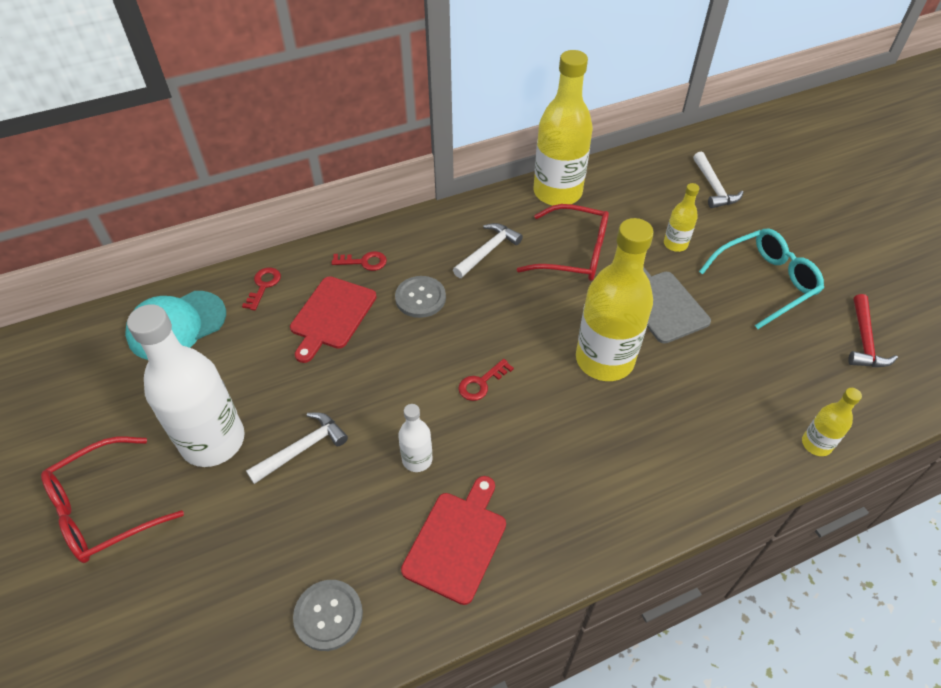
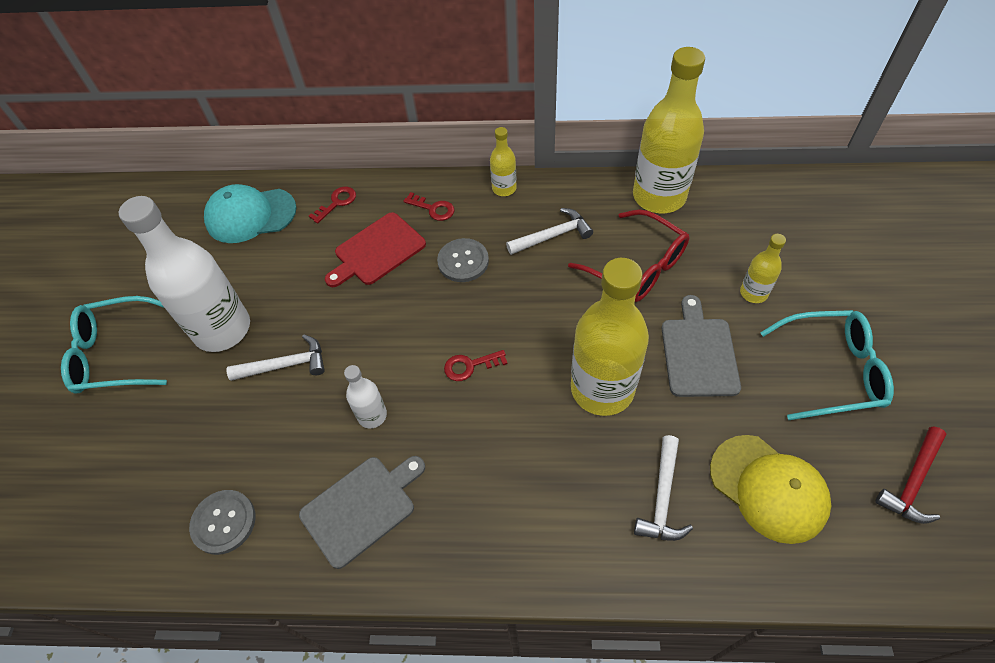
camera: 30 degrees right, 5 degrees up
red glasses [41,437,184,563] -> turquoise glasses [61,296,167,394]
red cutting board [401,476,506,605] -> grey cutting board [299,456,425,569]
white hammer [693,152,744,208] -> white hammer moved to [634,435,693,541]
yellow bottle [802,388,862,456] -> yellow bottle moved to [490,127,517,196]
none -> yellow cap [710,435,831,544]

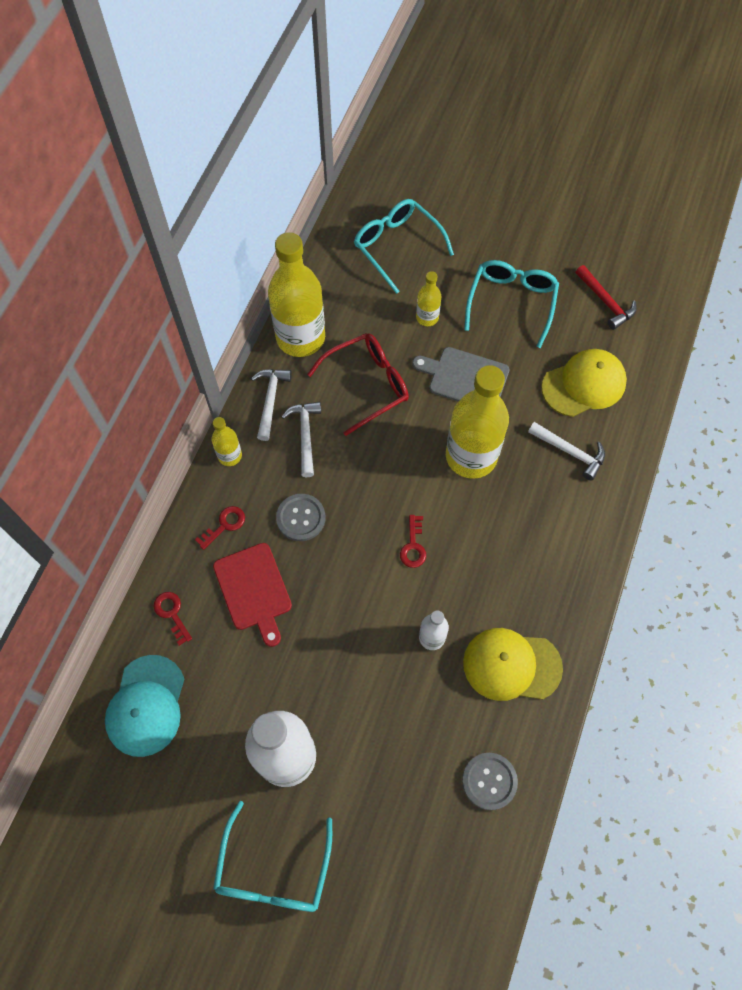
camera: 75 degrees left, 10 degrees up
white hammer [227,335,325,381] -> white hammer moved to [251,369,292,441]
grey cutting board [299,456,425,569] -> yellow cap [463,628,563,701]
none -> turquoise glasses [354,199,454,294]

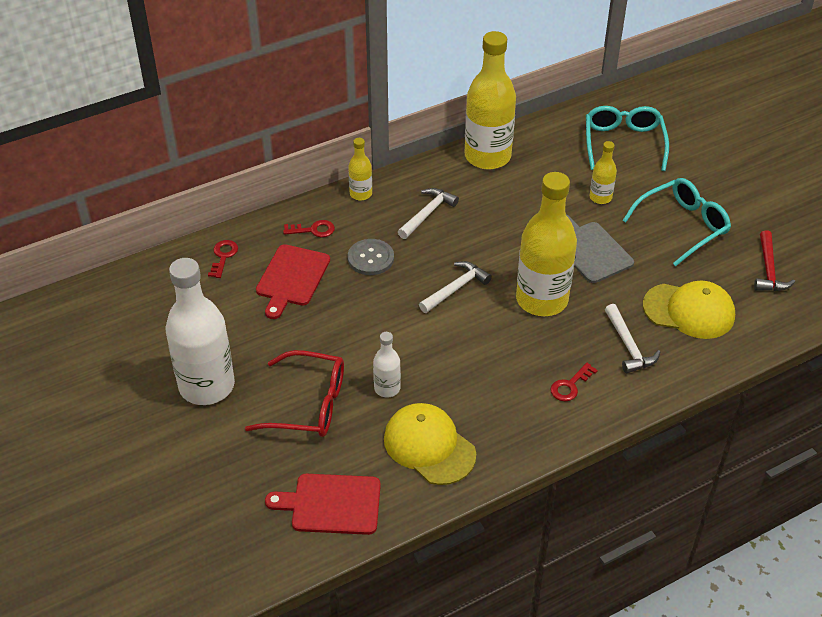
camera: 40 degrees right, 20 degrees down
turquoise cap [105,655,184,757] -> none
turquoise glasses [213,801,332,912] -> none
white hammer [251,369,292,441] -> white hammer moved to [419,261,492,313]
red glasses [307,333,409,436] -> red glasses moved to [245,350,344,437]
red key [400,515,426,568] -> red key moved to [550,363,598,401]
grey button [462,753,518,810] -> red cutting board [265,474,381,535]

